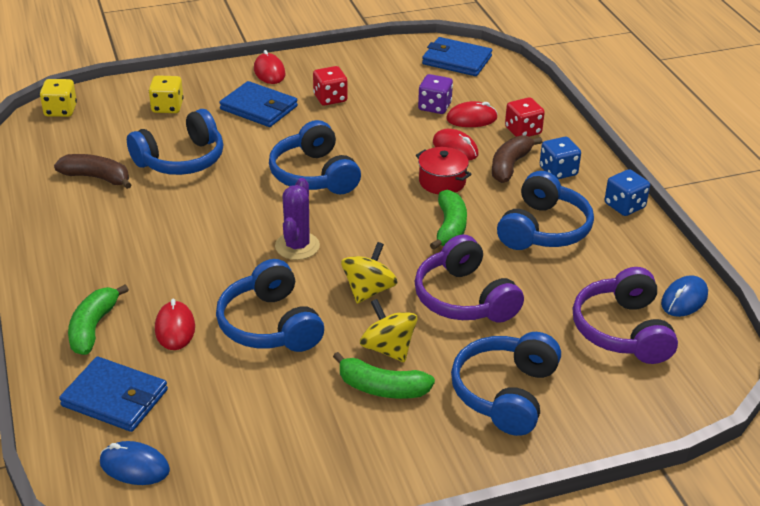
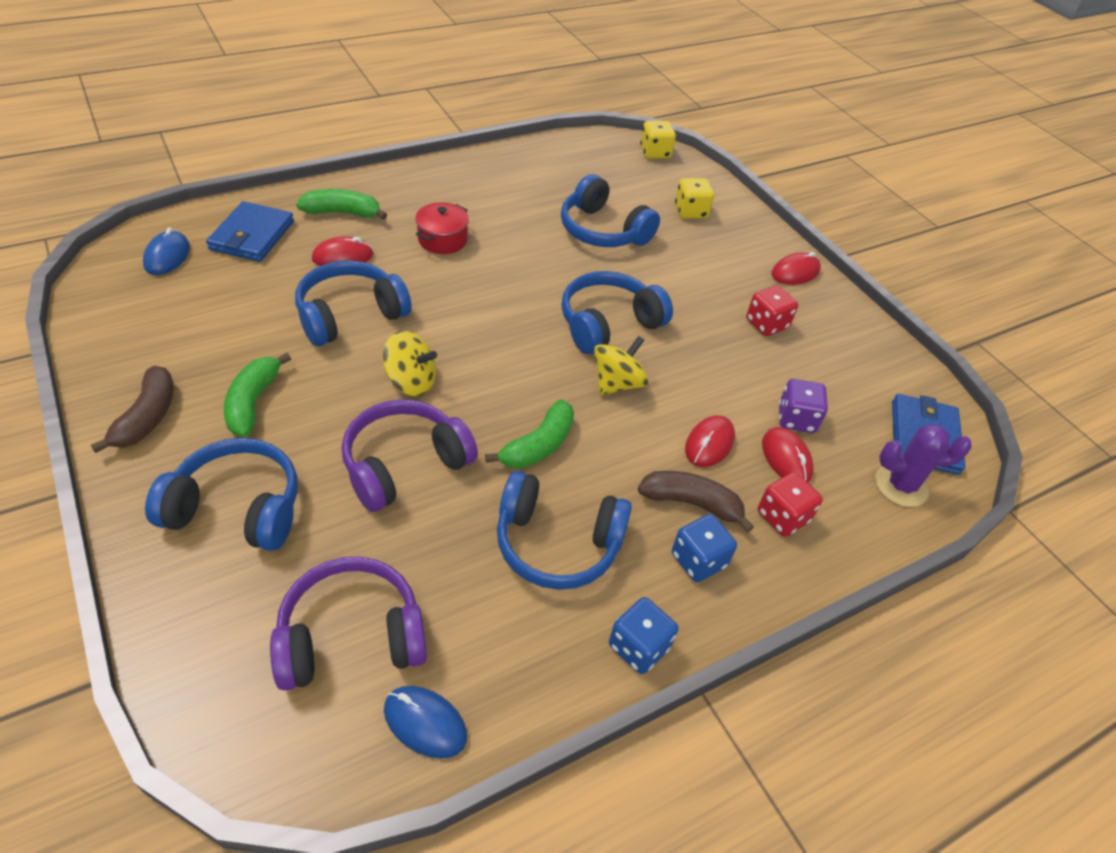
camera: 75 degrees right, 10 degrees up
brown banana [54,154,131,189] -> brown banana moved to [91,366,174,453]
blue wallet [219,81,298,127] -> none
purple cactus [275,178,320,260] -> purple cactus moved to [875,424,972,507]
yellow spinning top [360,299,418,362] -> yellow spinning top moved to [594,336,649,395]
red pot [416,147,472,194] -> red pot moved to [415,202,469,254]
green banana [430,190,467,250] -> green banana turned 45 degrees counterclockwise [485,400,574,469]

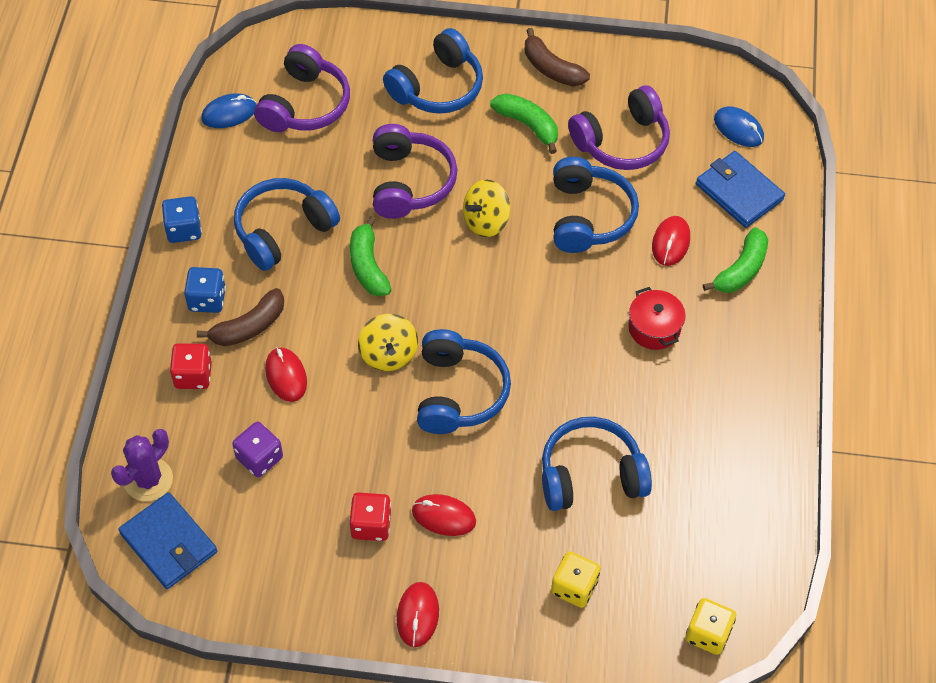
camera: 130 degrees right, 10 degrees up
red mouse [762,427,814,483] -> red mouse moved to [412,494,476,536]
none -> purple headphones [568,85,670,170]

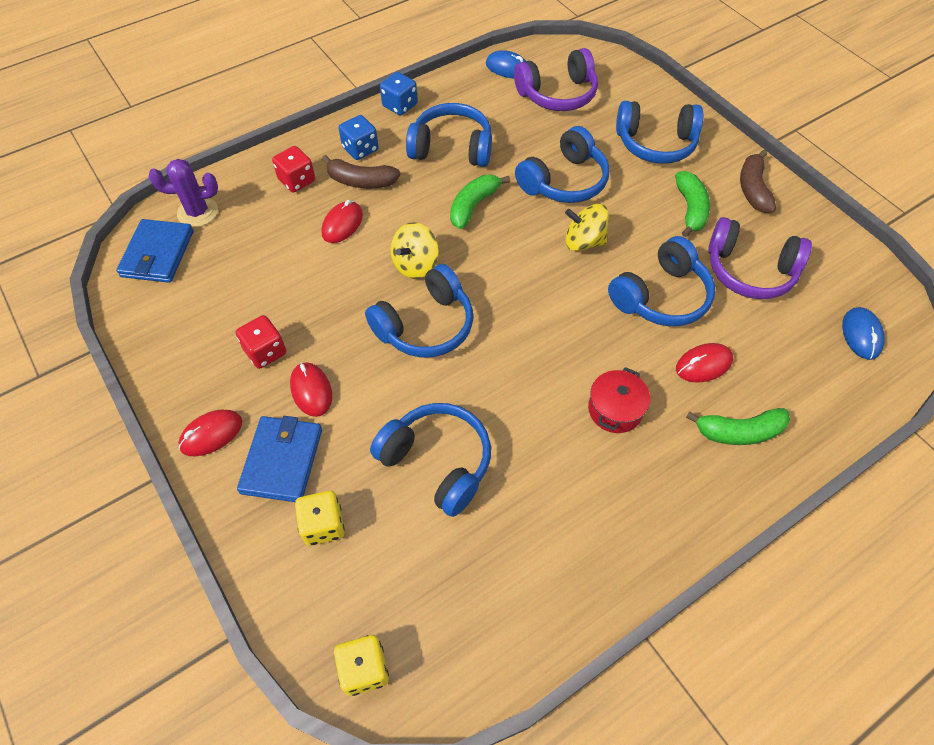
camera: 50 degrees right, 0 degrees up
purple dice [232,422,283,477] -> none
purple headphones [373,124,457,219] -> blue headphones [515,126,610,203]
blue wallet [696,151,785,228] -> blue wallet moved to [237,416,322,502]

